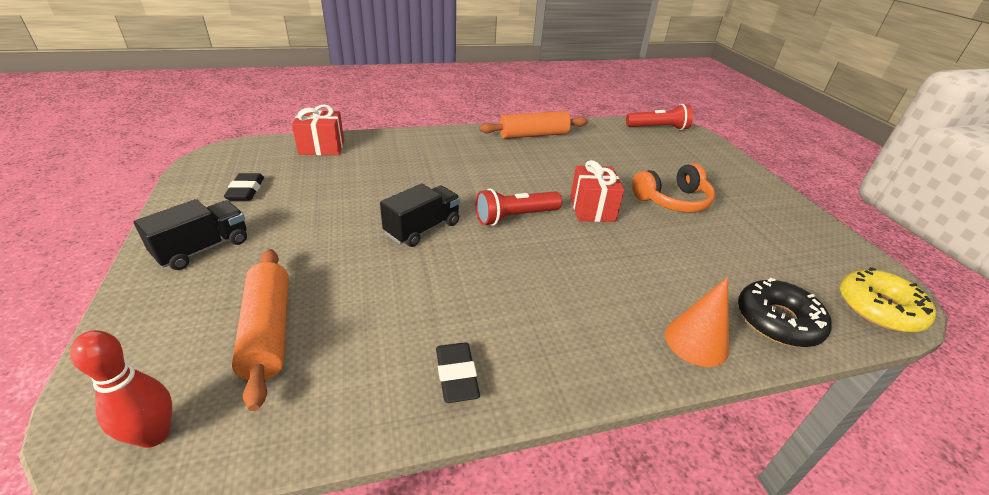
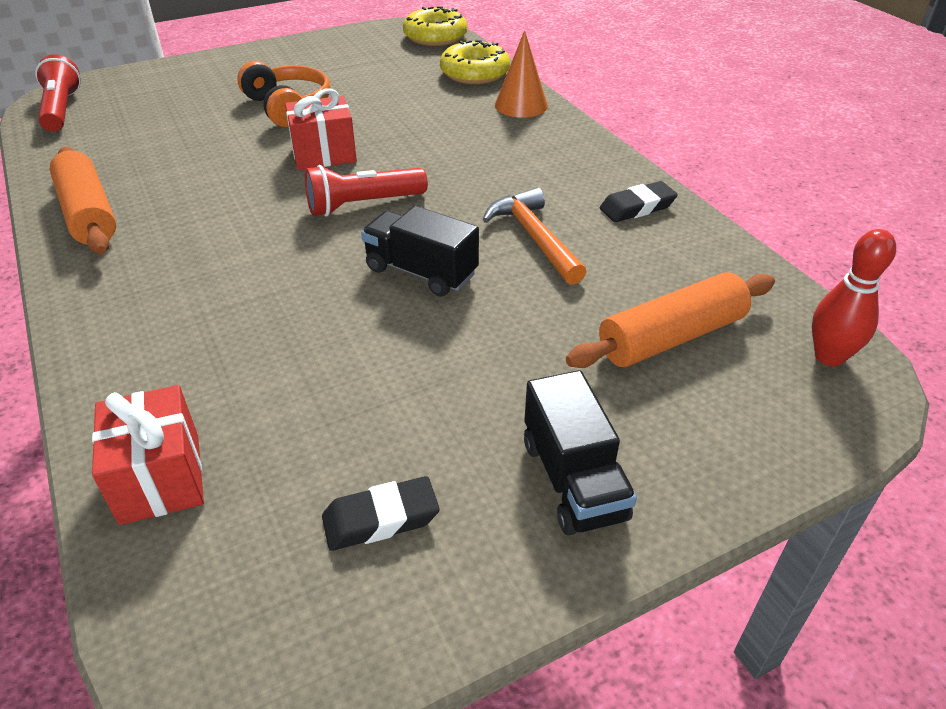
camera: 100 degrees left, 5 degrees up
black truck [134,199,247,270] -> black truck turned 135 degrees counterclockwise [524,370,637,535]
red flashlight [476,188,562,226] -> red flashlight turned 105 degrees clockwise [305,165,428,216]
black donut [738,277,832,347] -> yellow donut [440,40,510,84]
none -> orange hammer [483,187,587,285]

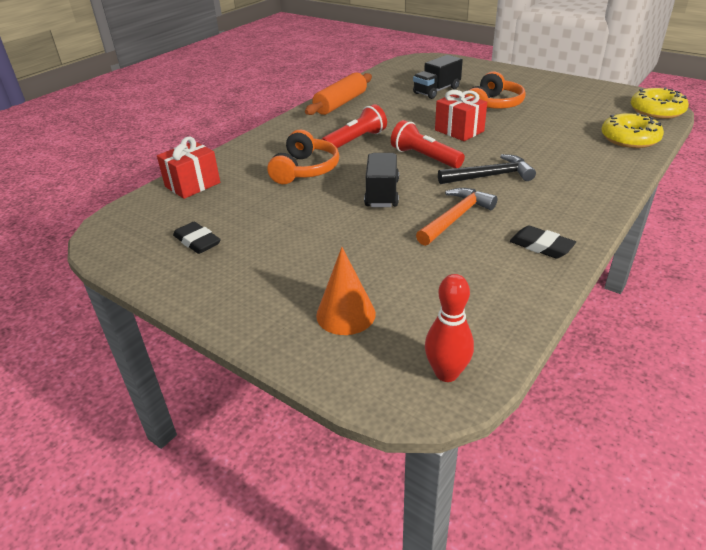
camera: 65 degrees right, 5 degrees down
red flashlight [35,55,81,132] -> red flashlight moved to [321,104,387,148]
orange cone [495,30,548,118] -> orange cone moved to [316,247,376,335]
black truck [524,370,637,535] -> black truck moved to [413,55,463,99]
orange rolling pin [566,272,775,368] -> none
none -> orange headphones [267,130,339,184]
none -> black hammer [438,154,536,184]

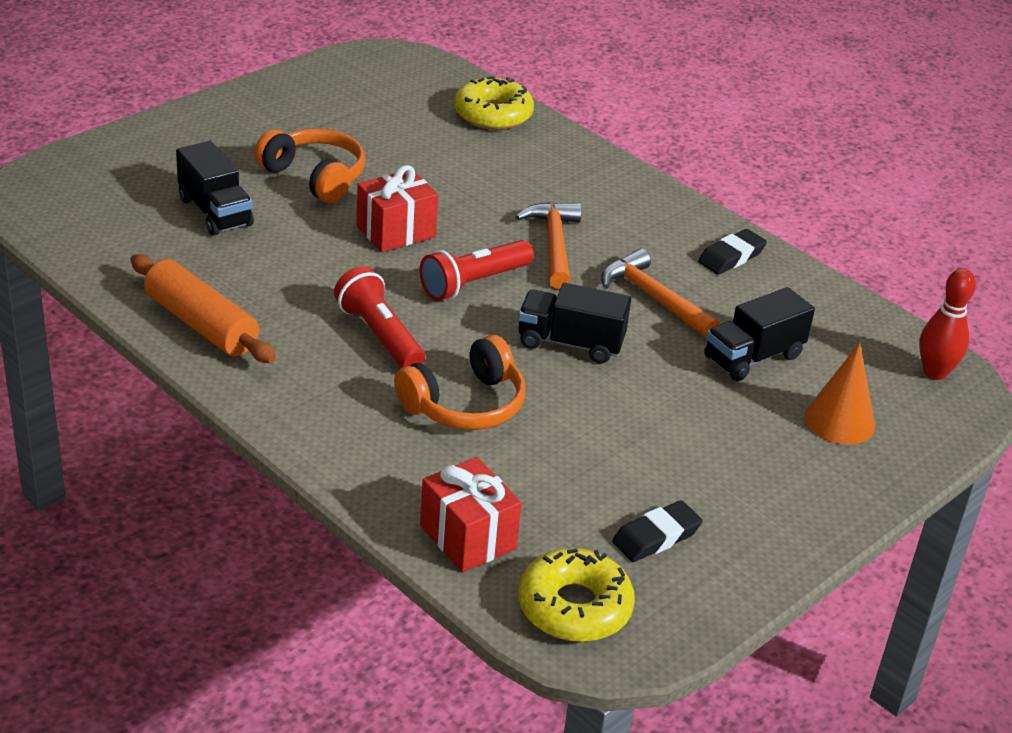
camera: 85 degrees left, 0 degrees up
orange headphones [267,130,339,184] -> orange headphones turned 120 degrees clockwise [394,335,525,430]
black hammer [438,154,536,184] -> orange hammer [516,202,582,289]
yellow donut [631,87,689,119] -> yellow donut moved to [518,548,635,642]
none -> black truck [704,287,815,381]

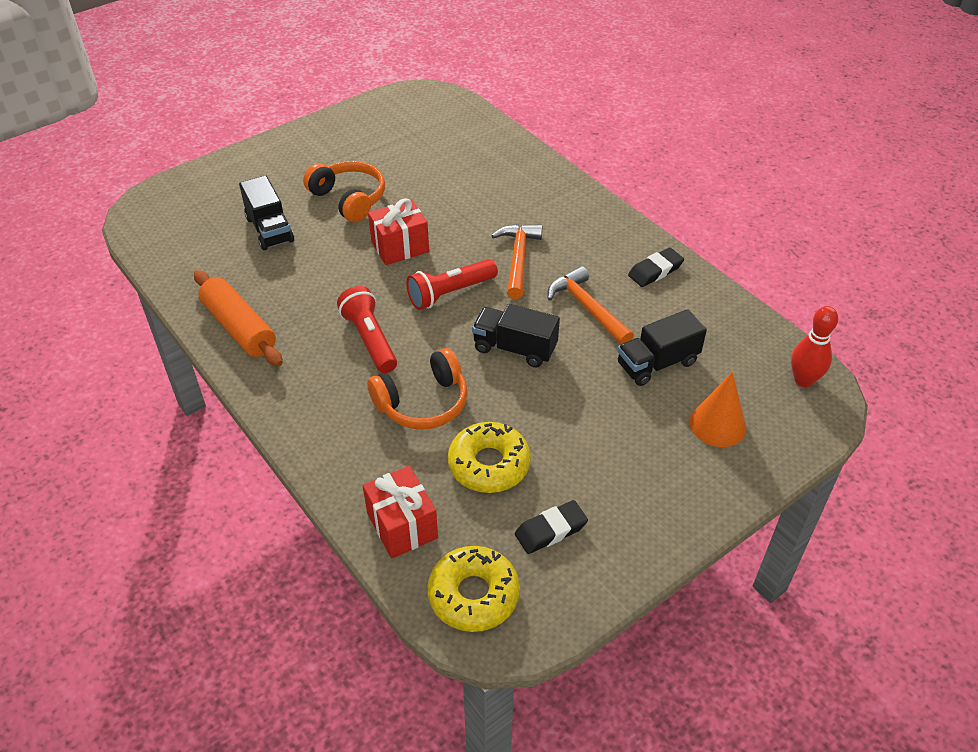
camera: 10 degrees right, 10 degrees up
yellow donut [454,76,534,130] -> yellow donut moved to [448,422,531,493]

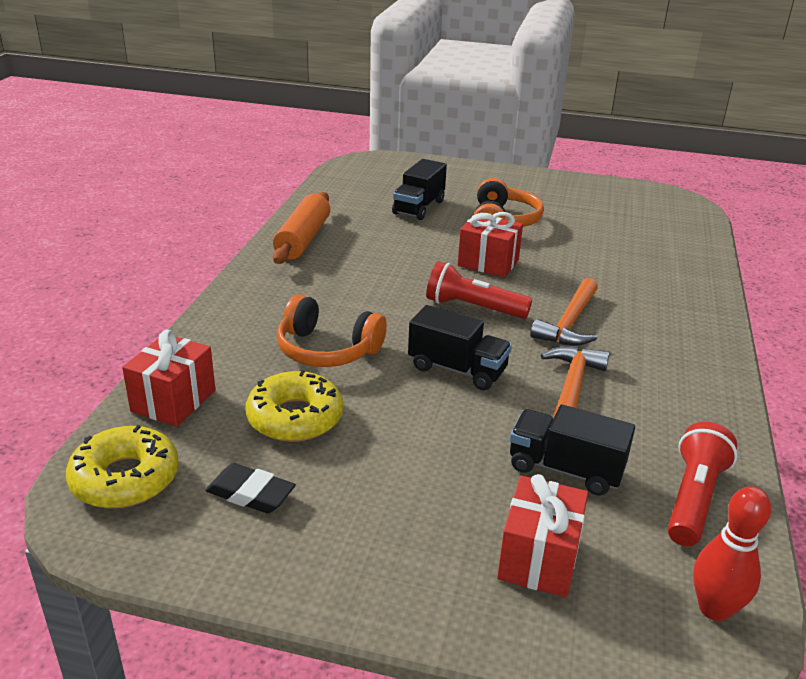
camera: 50 degrees right, 15 degrees down
red flashlight [337,286,397,373] -> red flashlight moved to [667,422,737,546]
black truck [472,304,560,367] -> black truck turned 135 degrees clockwise [408,305,512,390]
orange hammer [491,224,543,299] -> orange hammer turned 150 degrees clockwise [530,278,598,346]
black eraser [628,248,684,287] -> none
orange cone [690,372,746,447] -> red gift [497,474,588,597]

